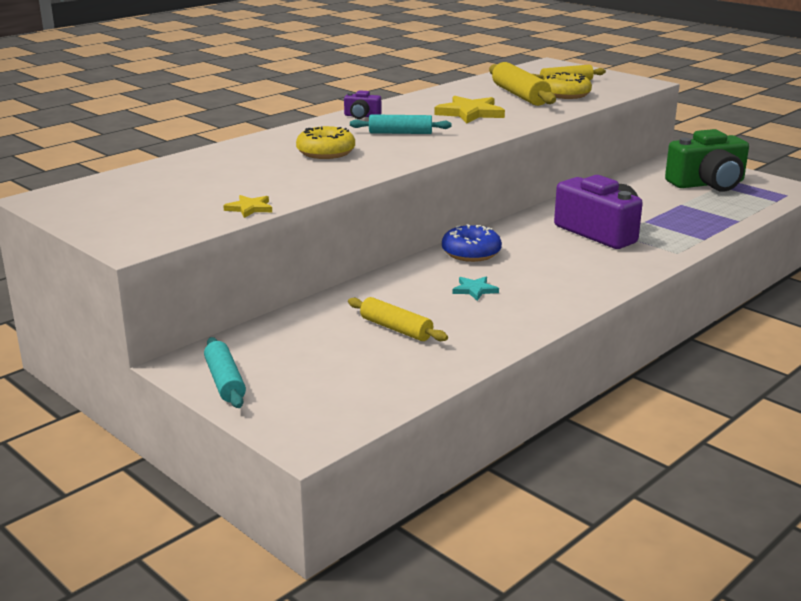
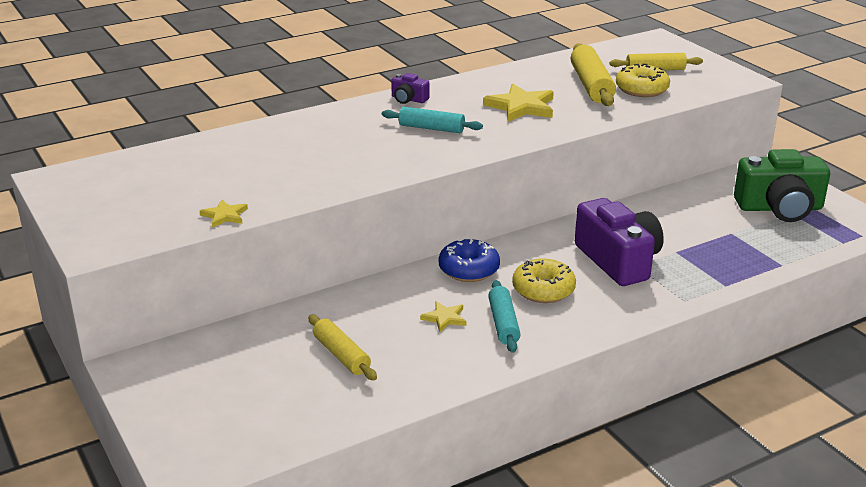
camera: 15 degrees right, 5 degrees up
turquoise rolling pin [204,337,246,408] -> turquoise rolling pin moved to [488,280,521,353]
yellow donut [296,126,355,159] -> yellow donut moved to [512,258,576,303]
turquoise star [452,277,499,301] -> yellow star [420,301,467,332]

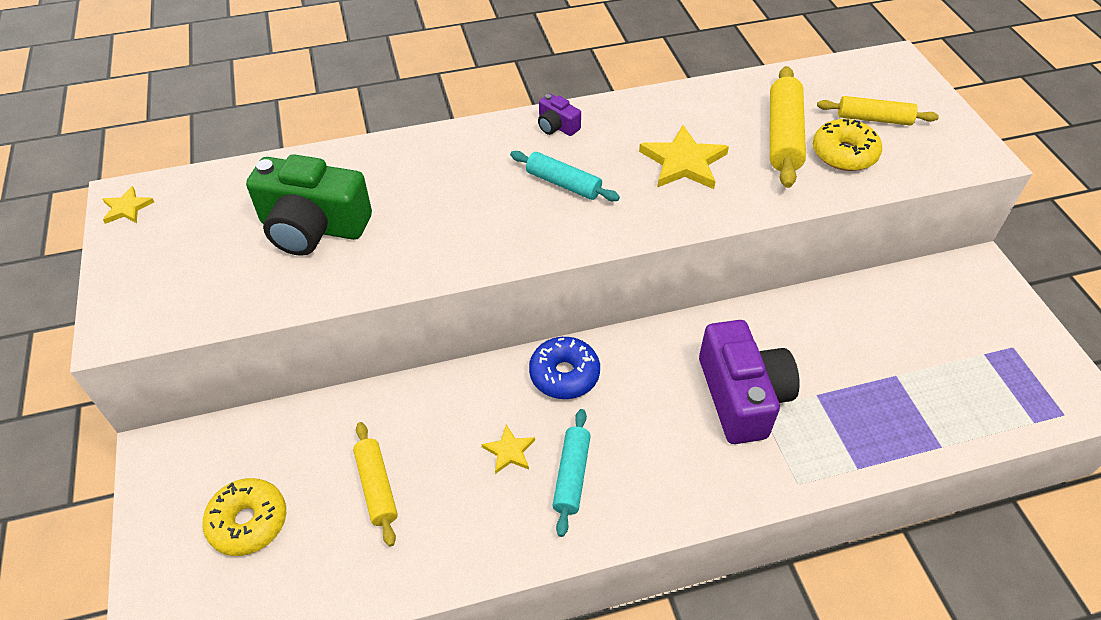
camera: 15 degrees right, 20 degrees up
yellow star [200,200,248,228] -> yellow star moved to [103,186,154,224]
yellow donut [512,258,576,303] -> yellow donut moved to [202,478,286,556]
green camera [734,149,830,222] -> green camera moved to [246,154,372,256]

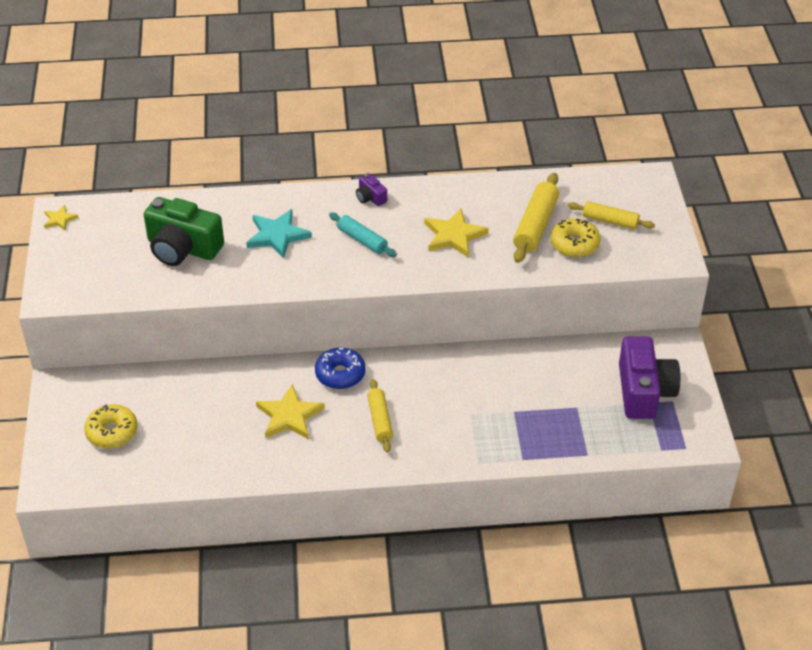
camera: 10 degrees right, 5 degrees down
yellow rolling pin [353,422,398,547] -> yellow rolling pin moved to [367,379,393,453]
yellow star [481,425,535,474] -> yellow star [256,384,325,439], size x1.85
turquoise rolling pin [552,409,591,537] -> none
purple camera [699,320,800,444] -> purple camera moved to [619,336,680,419]
none -> turquoise star [246,209,312,259]

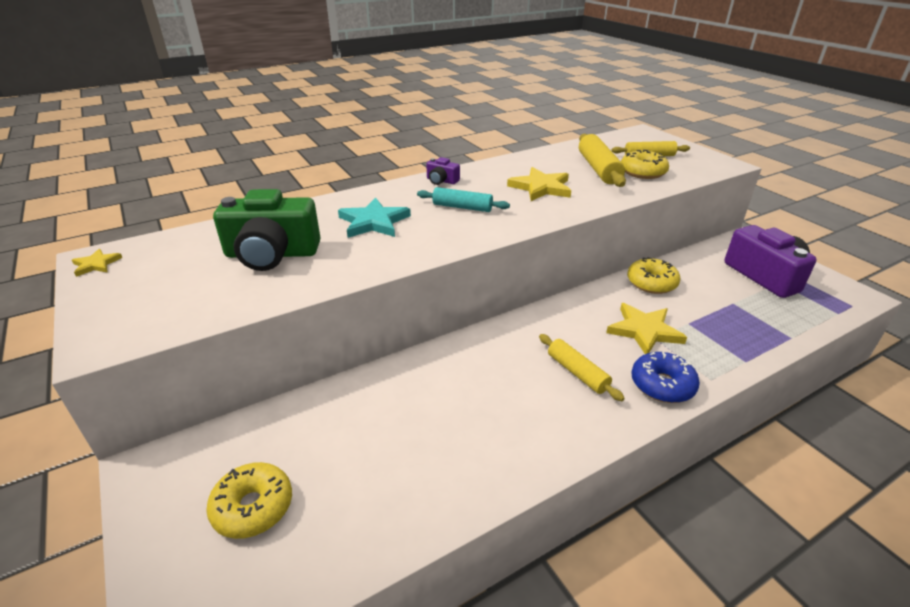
camera: 25 degrees left, 10 degrees down
yellow star [256,384,325,439] -> yellow star moved to [606,303,687,354]
blue donut [315,348,365,389] -> blue donut moved to [631,352,700,403]
none -> yellow donut [627,257,680,294]

